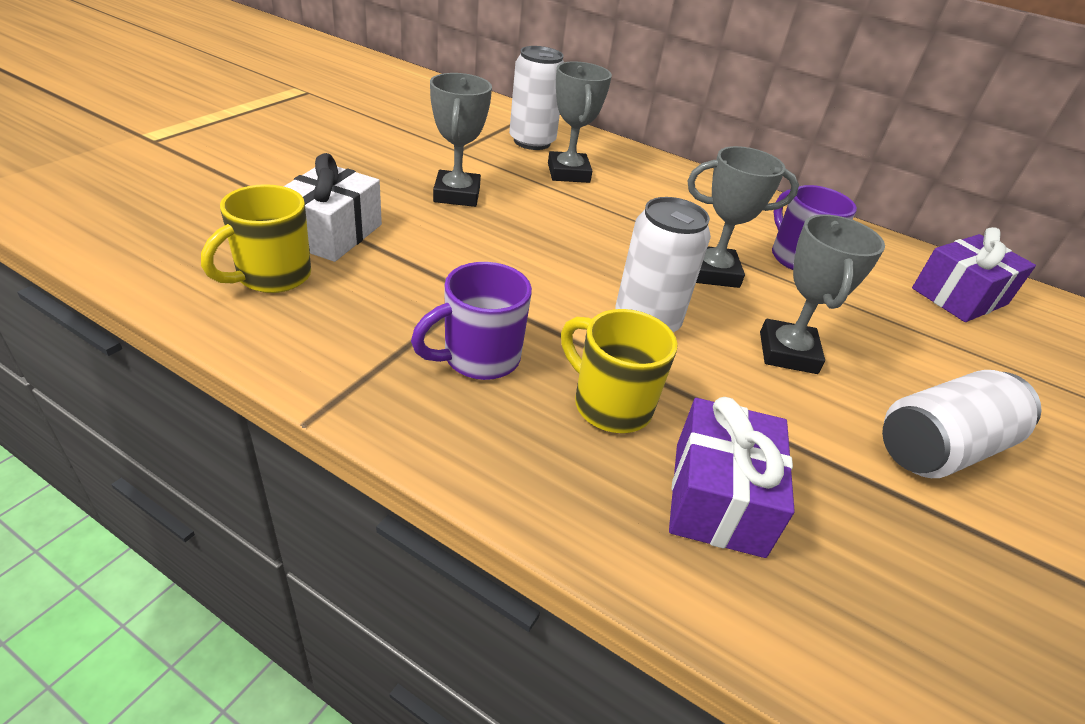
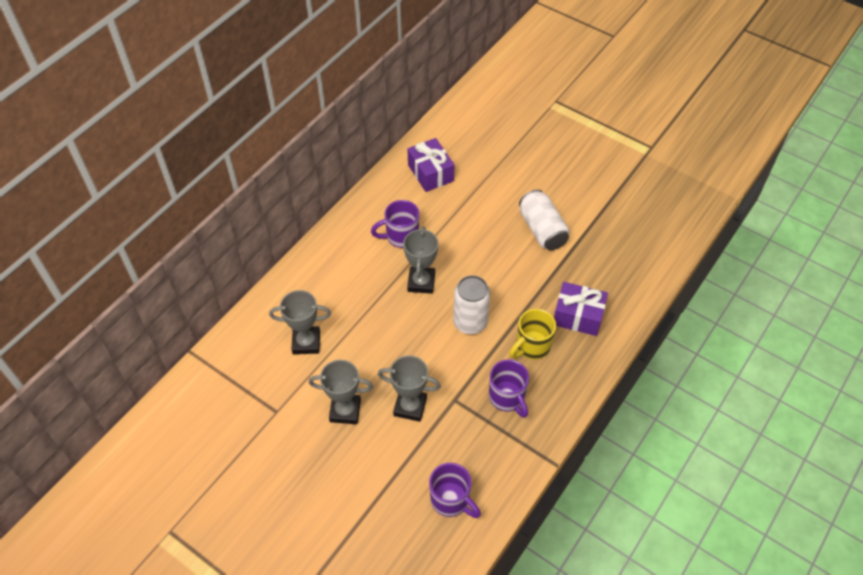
camera: 80 degrees left, 15 degrees up
yellow mug [201,184,311,293] -> purple mug [429,463,481,518]
white gift [284,153,382,262] -> none
white can [509,46,564,150] -> none
grey trophy [760,214,885,374] -> grey trophy moved to [378,355,441,422]

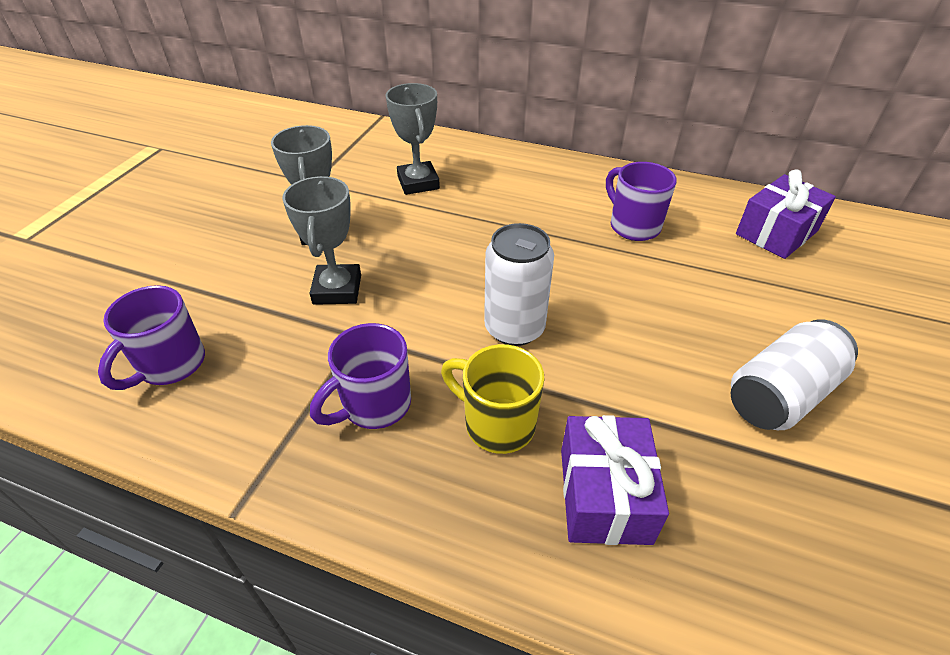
camera: 75 degrees right, 10 degrees down
grey trophy [403,226,438,294] -> none

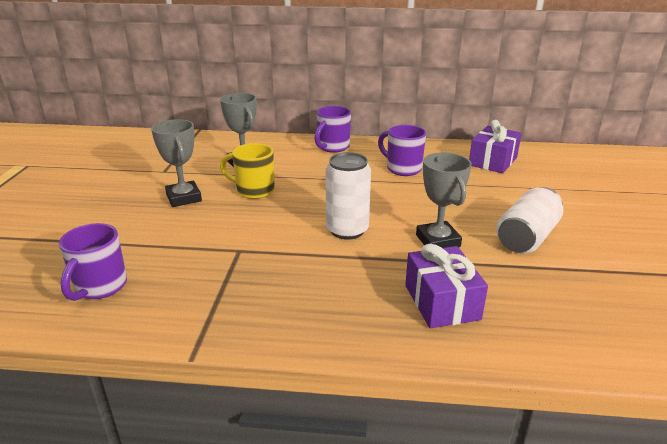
camera: 15 degrees left, 15 degrees down
grey trophy [282,176,361,305] -> grey trophy moved to [416,153,472,248]
purple mug [310,323,411,429] -> purple mug moved to [314,106,351,153]
yellow mug [441,344,545,454] -> yellow mug moved to [220,143,275,199]

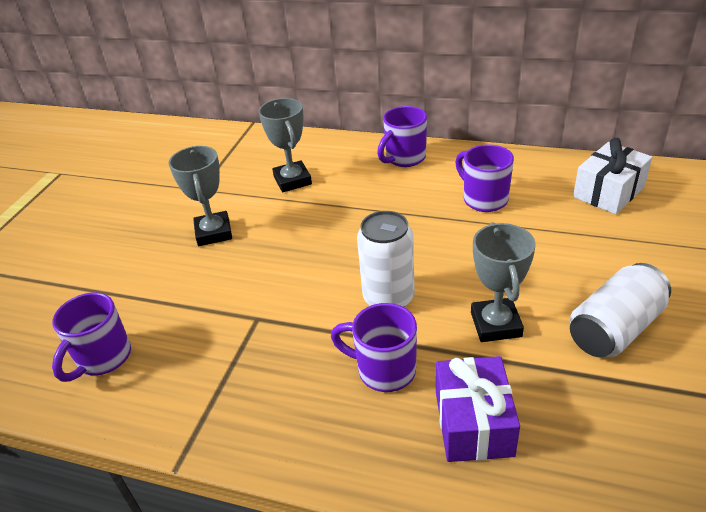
camera: 15 degrees right, 10 degrees up
yellow mug [220,143,275,199] -> none
purple gift [469,120,522,173] -> white gift [573,138,652,214]
none -> purple mug [331,303,417,392]

